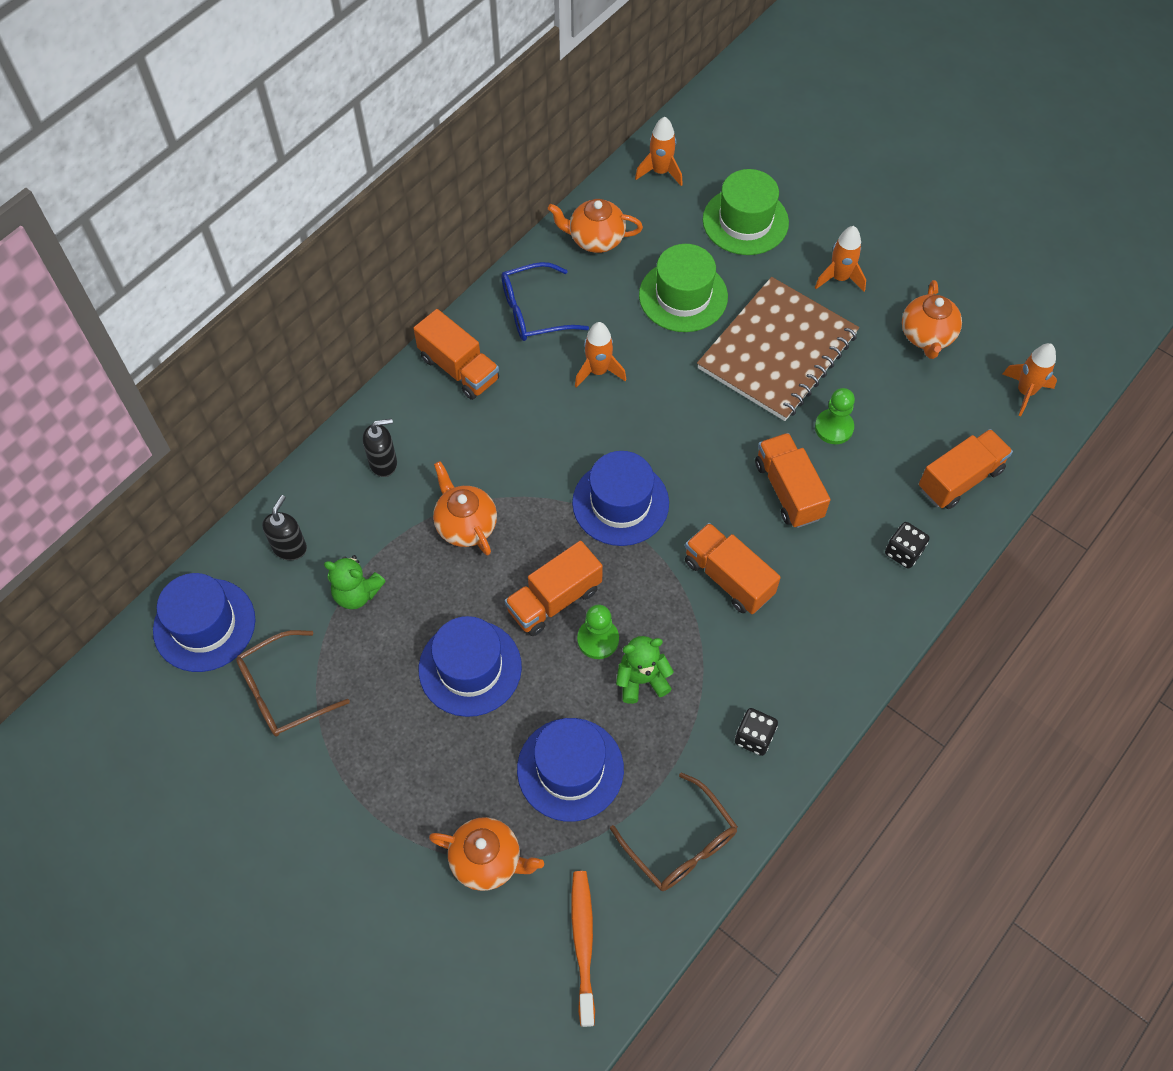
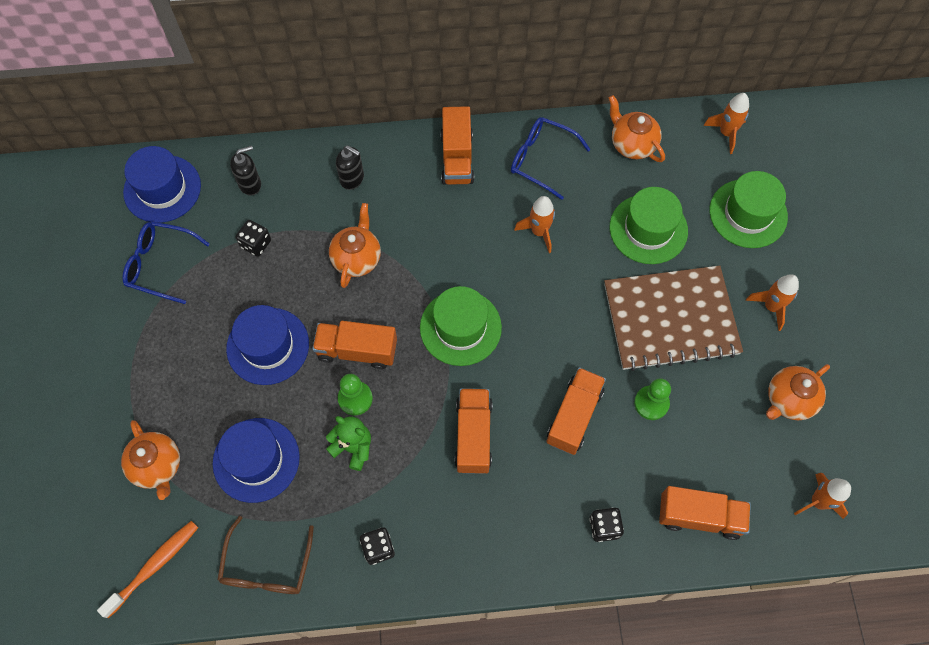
camera: 45 degrees right, 5 degrees up
brown glasses [236,630,350,737] -> blue glasses [122,221,210,304]
green teddy bear [324,555,386,609] -> black dice [236,220,271,257]
blue hat [572,451,669,546] -> green hat [420,286,502,366]

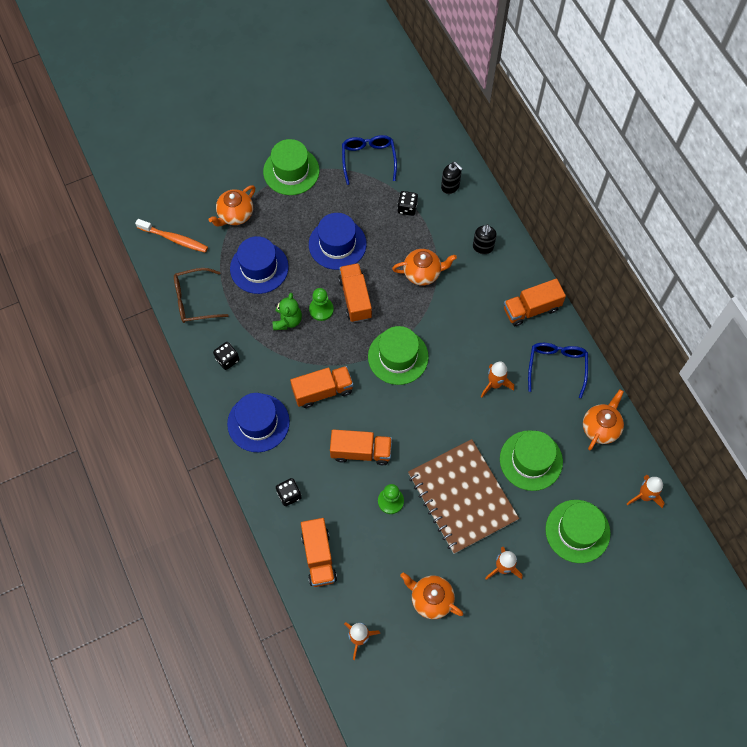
camera: 70 degrees right, 0 degrees up
blue hat [123,146,201,223] -> blue hat moved to [227,393,290,452]
none -> green hat [263,139,319,195]

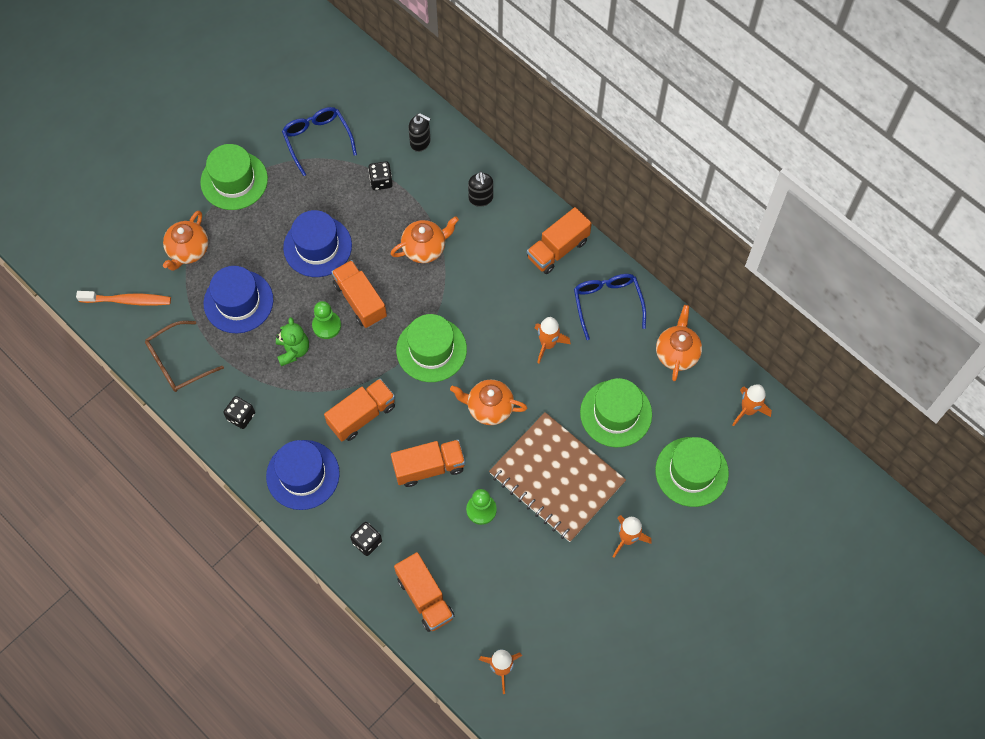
camera: 20 degrees left, 0 degrees up
orange teapot [400,572,464,619] -> orange teapot moved to [450,380,527,425]

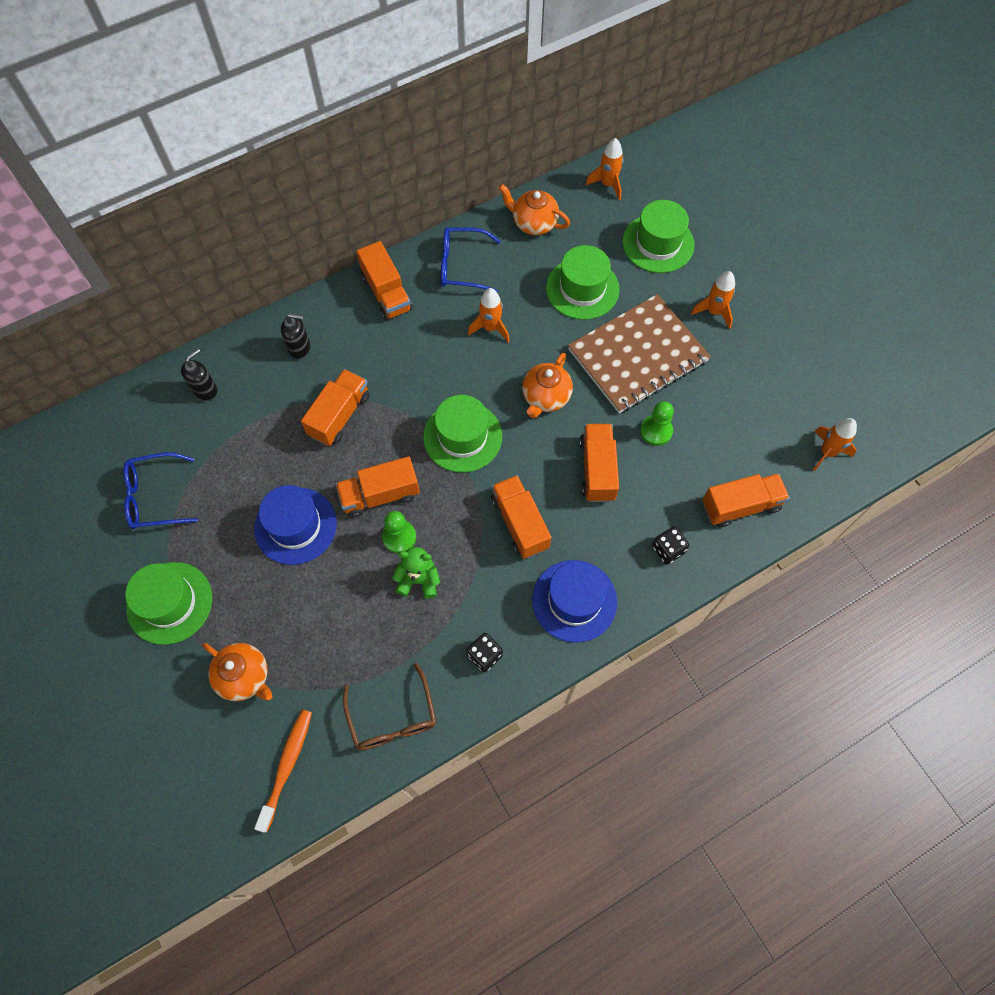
camera: 75 degrees left, 0 degrees up
blue hat [204,266,273,333] -> none
black dice [368,161,393,190] -> none
orange teapot [391,216,459,263] -> orange truck [301,369,370,446]

